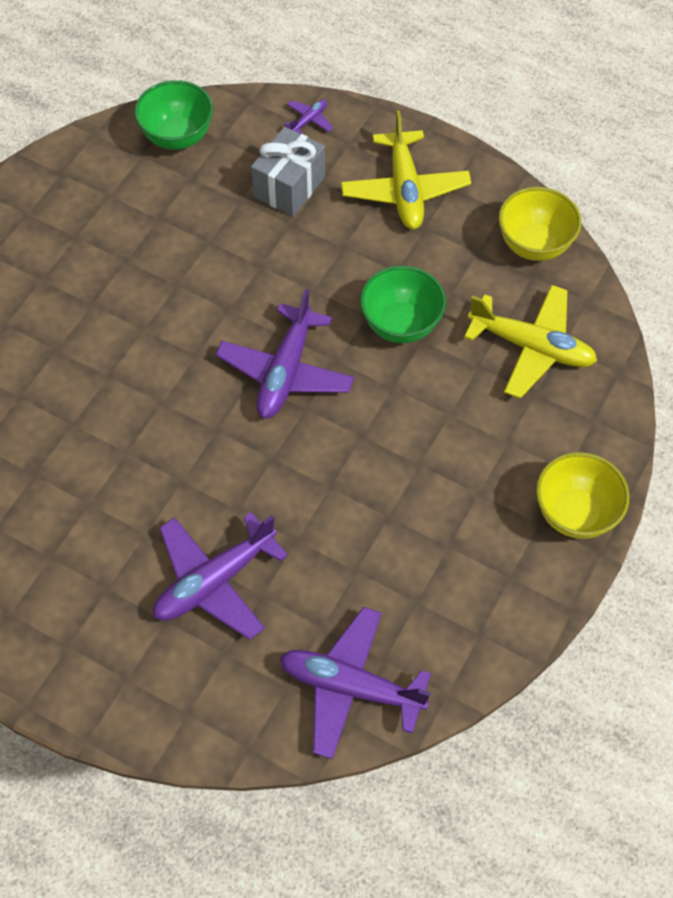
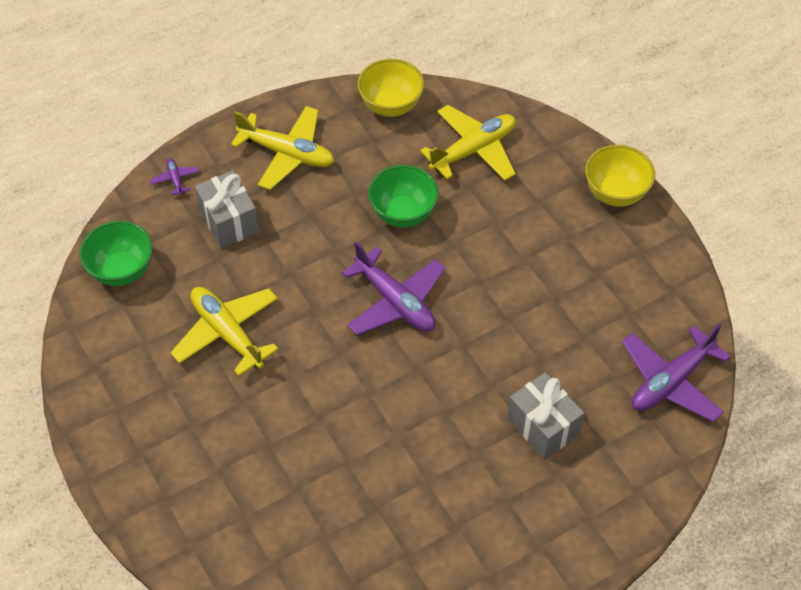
camera: 60 degrees left, 5 degrees down
purple plane [153,512,288,640] -> grey gift [507,372,584,459]
none -> yellow plane [171,287,279,376]

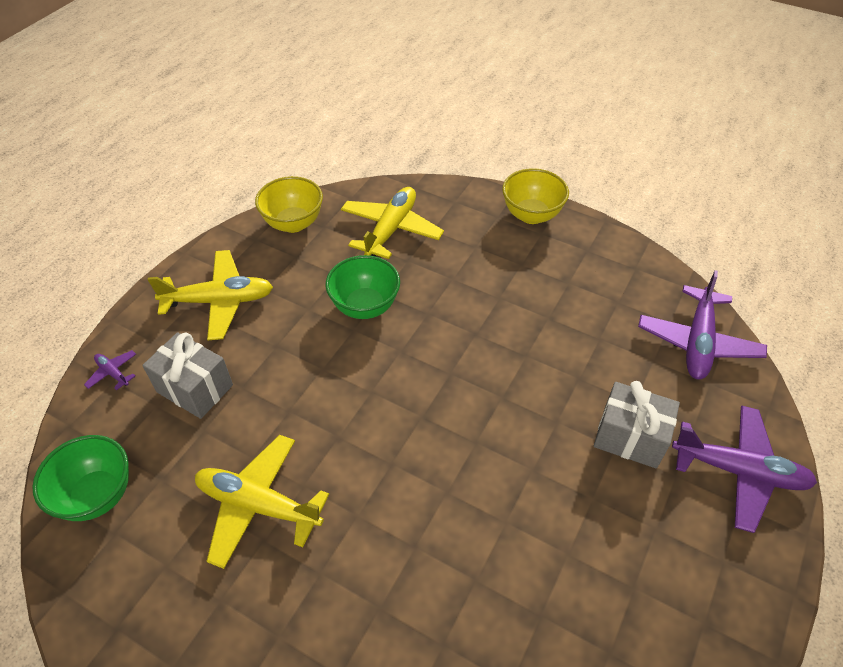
camera: 30 degrees left, 5 degrees down
purple plane [342,242,445,335] -> purple plane moved to [672,406,817,533]

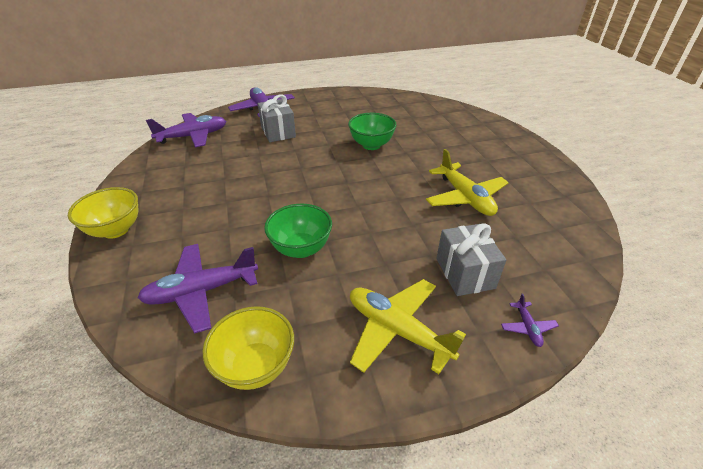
camera: 135 degrees left, 10 degrees down
green bowl [32,435,129,521] -> green bowl moved to [348,113,396,150]
yellow plane [341,187,444,259] -> purple plane [138,244,258,334]

